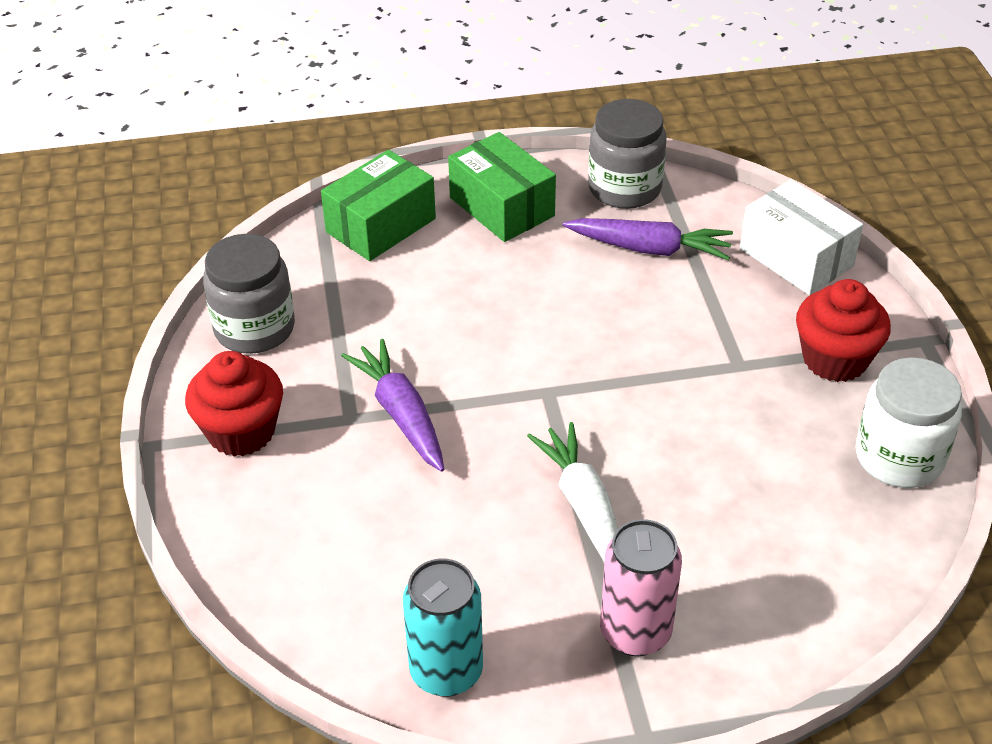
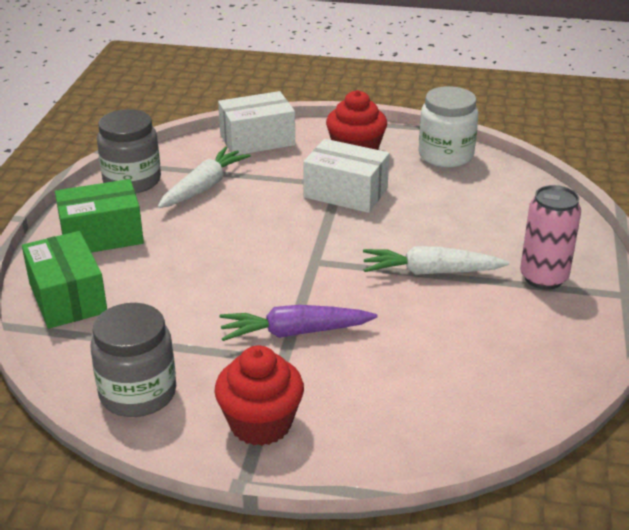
camera: 70 degrees left, 10 degrees down
turquoise can [403,559,483,697] -> none
purple carrot [563,218,733,260] -> white carrot [158,147,251,208]
none -> white box [303,139,389,213]

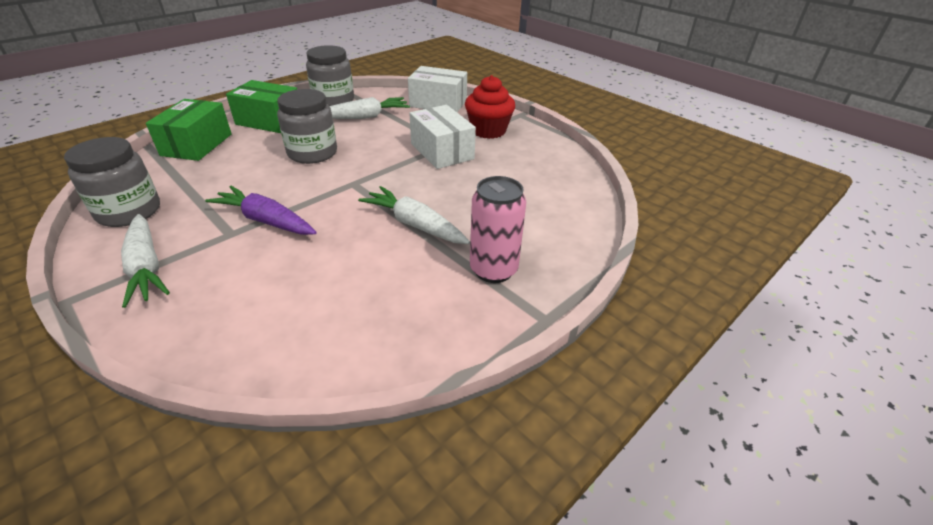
camera: 35 degrees right, 5 degrees up
red cupcake [214,346,304,446] -> white carrot [121,214,170,308]
white jar [419,86,478,168] -> none
none -> grey jar [277,89,337,164]

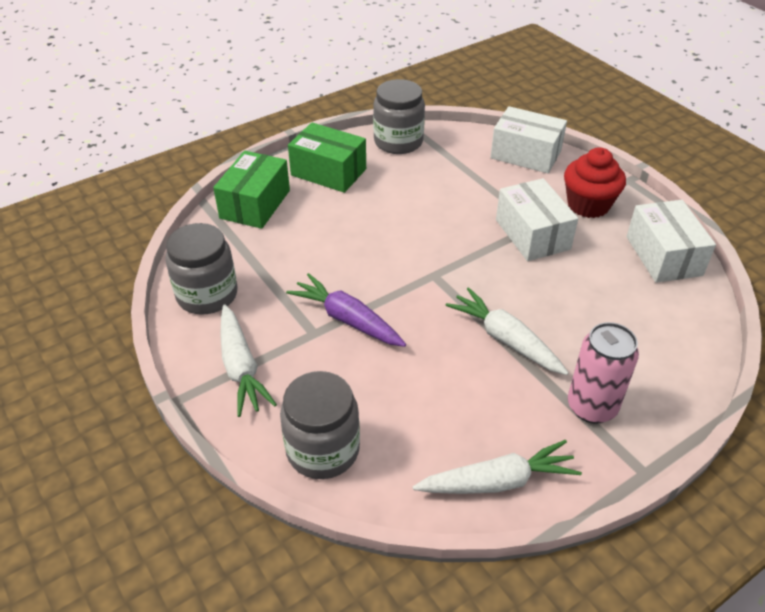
camera: 10 degrees right, 5 degrees up
grey jar [277,89,337,164] -> grey jar moved to [280,371,360,479]
white carrot [330,97,410,119] -> white carrot moved to [413,440,582,494]
none -> white box [626,200,716,283]

